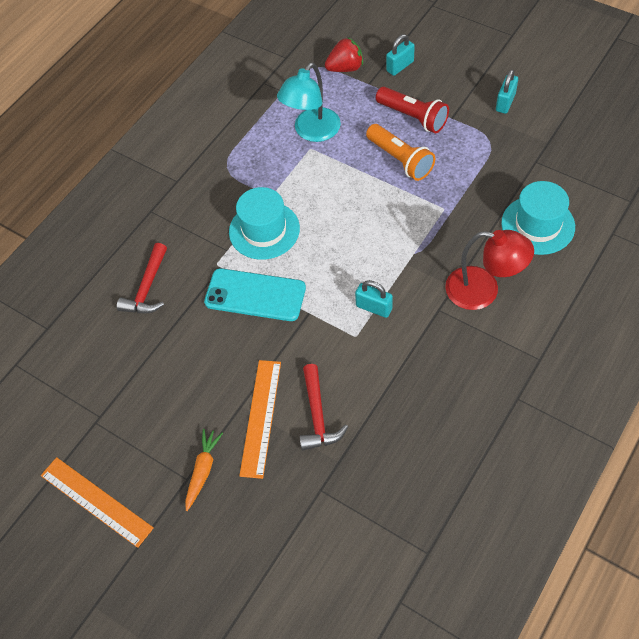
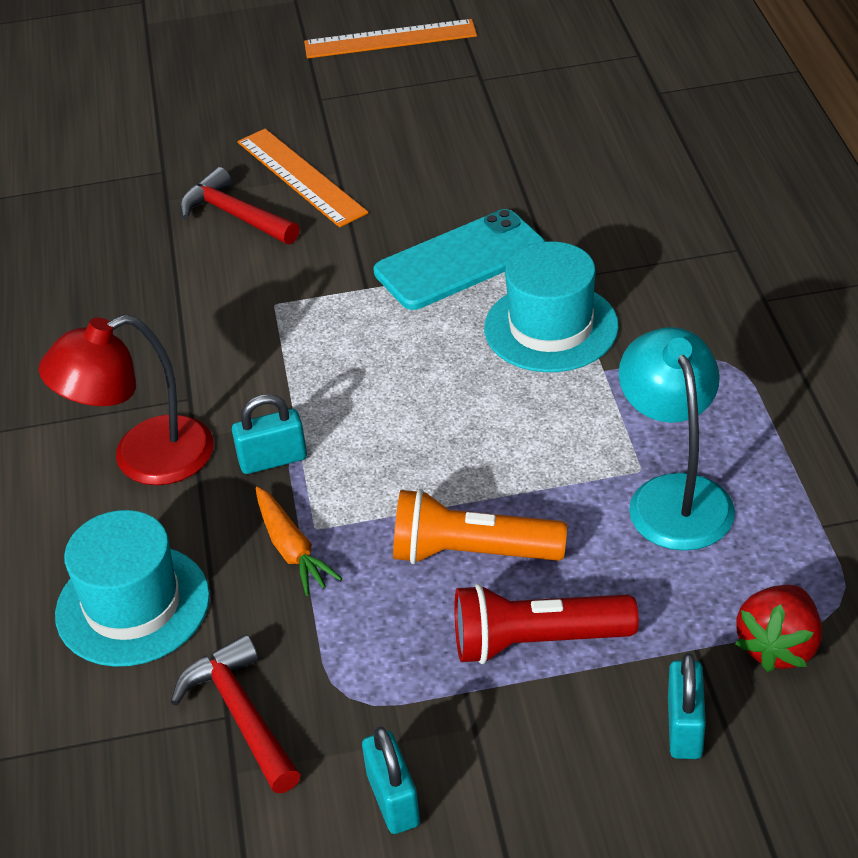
camera: 135 degrees right, 15 degrees down
red hammer [117,243,167,313] -> red hammer moved to [171,634,301,793]
orange carrot [185,429,223,511] -> orange carrot moved to [256,487,342,596]
turquoise padlock [355,280,393,318] -> turquoise padlock moved to [232,394,307,474]

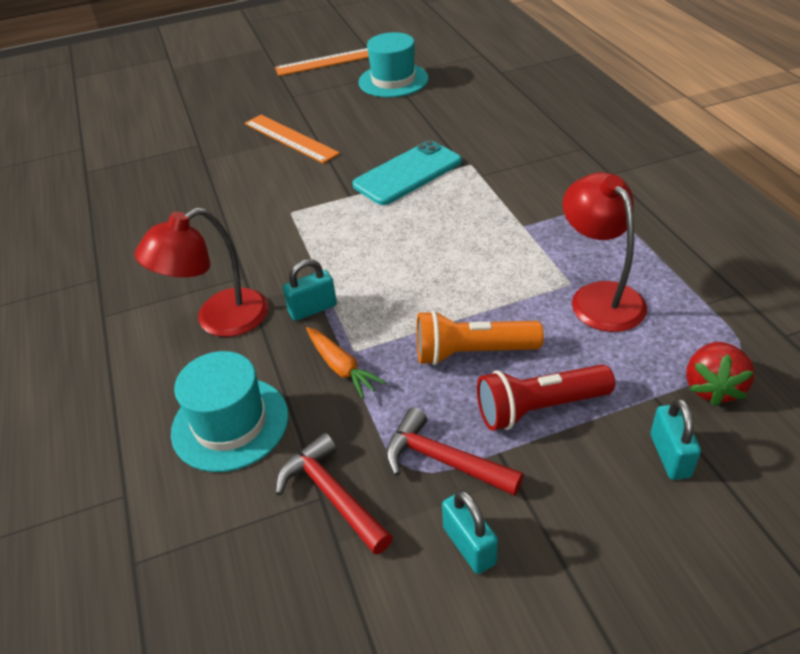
camera: 10 degrees left, 0 degrees up
red hammer [180,167,300,244] -> red hammer moved to [385,407,524,496]
turquoise hat [484,241,619,372] -> turquoise hat moved to [358,32,429,97]
turquoise lamp [619,327,735,551] -> red lamp [563,172,647,332]

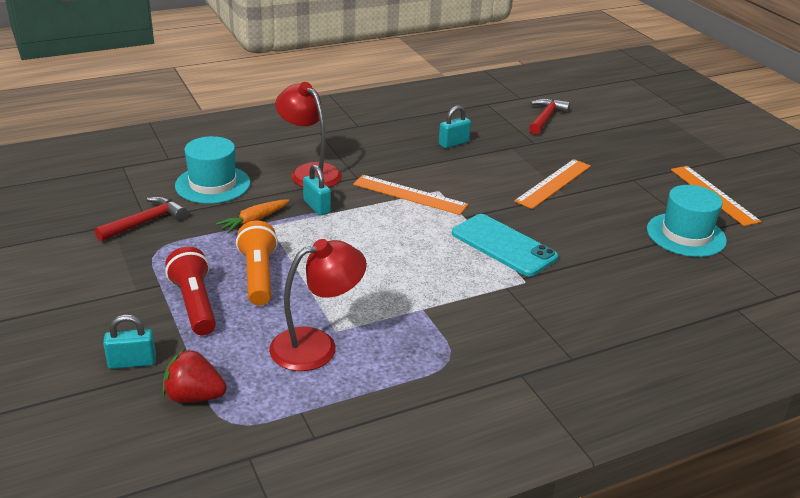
camera: 80 degrees right, 10 degrees down
red hammer [385,407,524,496] -> red hammer moved to [529,98,570,135]
turquoise padlock [442,490,498,574] -> turquoise padlock moved to [439,105,471,148]
none -> orange ruler [353,175,468,215]

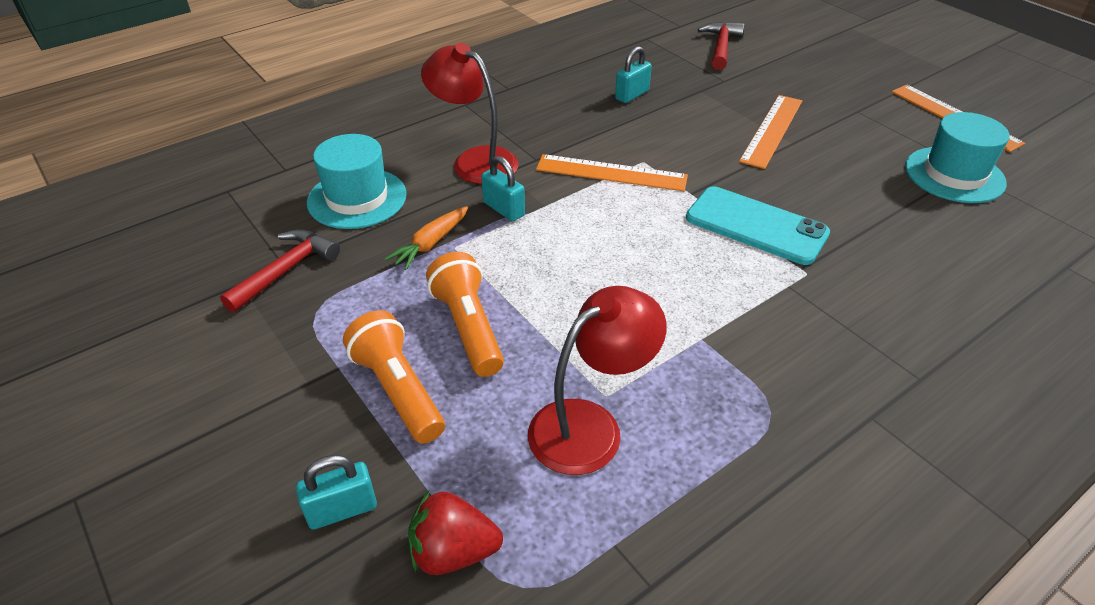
camera: 10 degrees left, 10 degrees up
red flashlight [165,246,216,335] -> orange flashlight [343,310,445,444]

